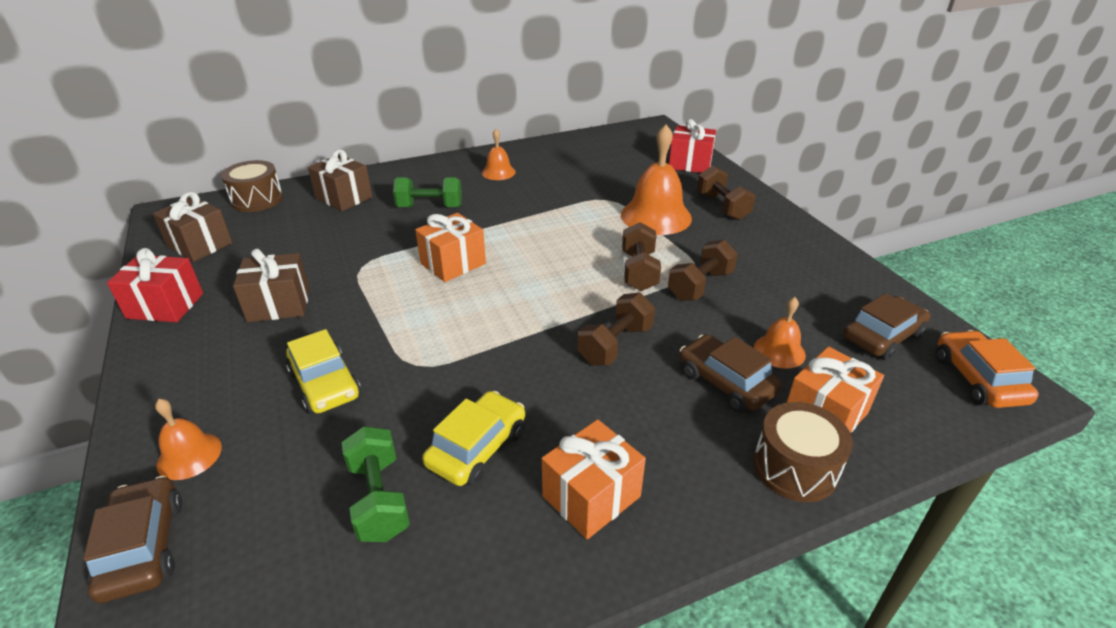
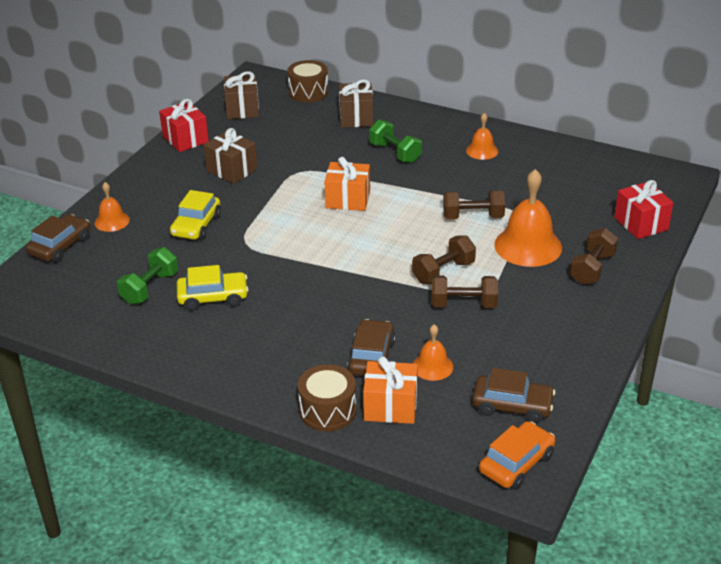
camera: 50 degrees right, 0 degrees up
orange gift [542,419,646,539] -> none
brown dumbbell [578,293,655,365] -> brown dumbbell moved to [443,190,505,220]

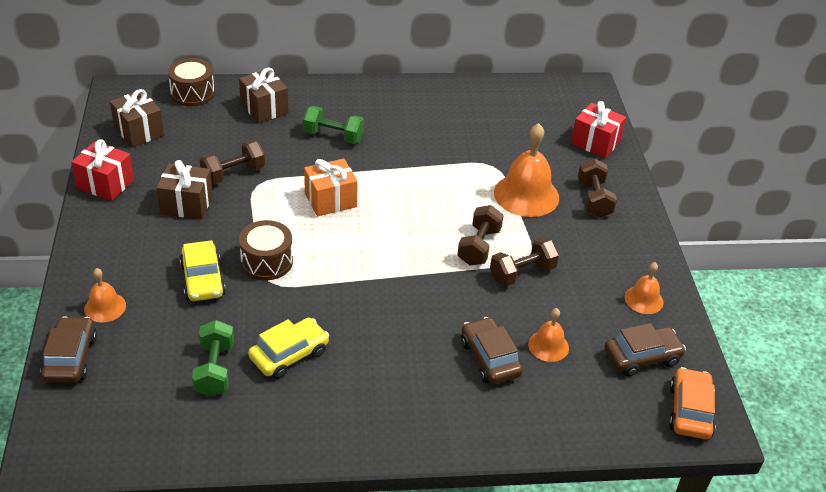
camera: 35 degrees left, 5 degrees up
brown drum [298,364,357,431] -> brown drum moved to [239,220,293,280]
orange gift [363,356,418,424] -> none
brown dumbbell [443,190,505,220] -> brown dumbbell moved to [200,141,265,184]
orange bell [466,113,498,160] -> orange bell moved to [625,262,664,314]

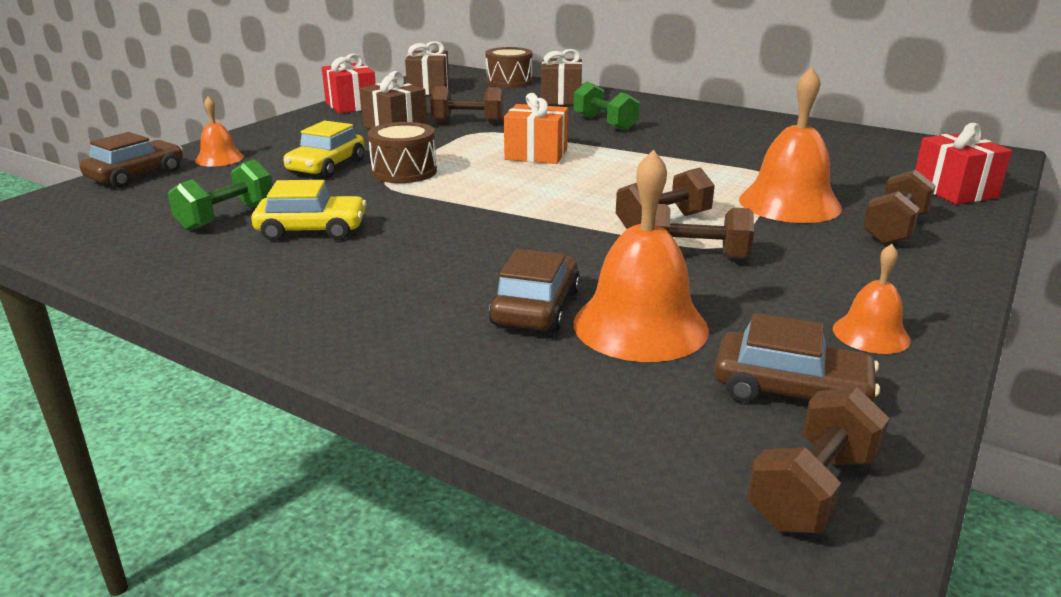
camera: 40 degrees right, 15 degrees down
orange bell [528,308,569,362] -> orange bell [573,149,709,362], size x1.86
orange car [669,367,716,439] -> brown dumbbell [747,387,890,533]

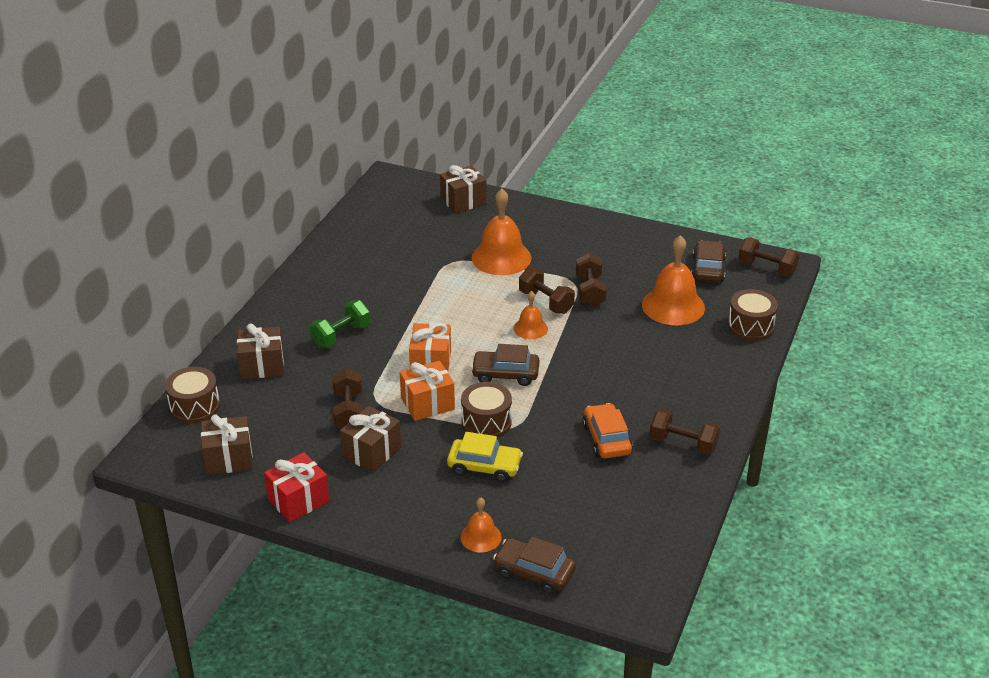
camera: 100 degrees left, 10 degrees up
green dumbbell [168,159,273,231] -> none
yellow car [251,180,366,241] -> orange car [582,403,633,459]
brown car [489,249,580,333] -> brown car moved to [471,344,539,386]
orange bell [833,244,911,354] -> orange bell moved to [513,291,548,339]
brown dumbbell [863,169,936,245] -> brown dumbbell moved to [649,409,720,455]
red gift [915,123,1012,204] -> brown gift [440,165,487,214]
none -> orange gift [400,361,455,421]
none -> brown drum [728,289,778,341]

